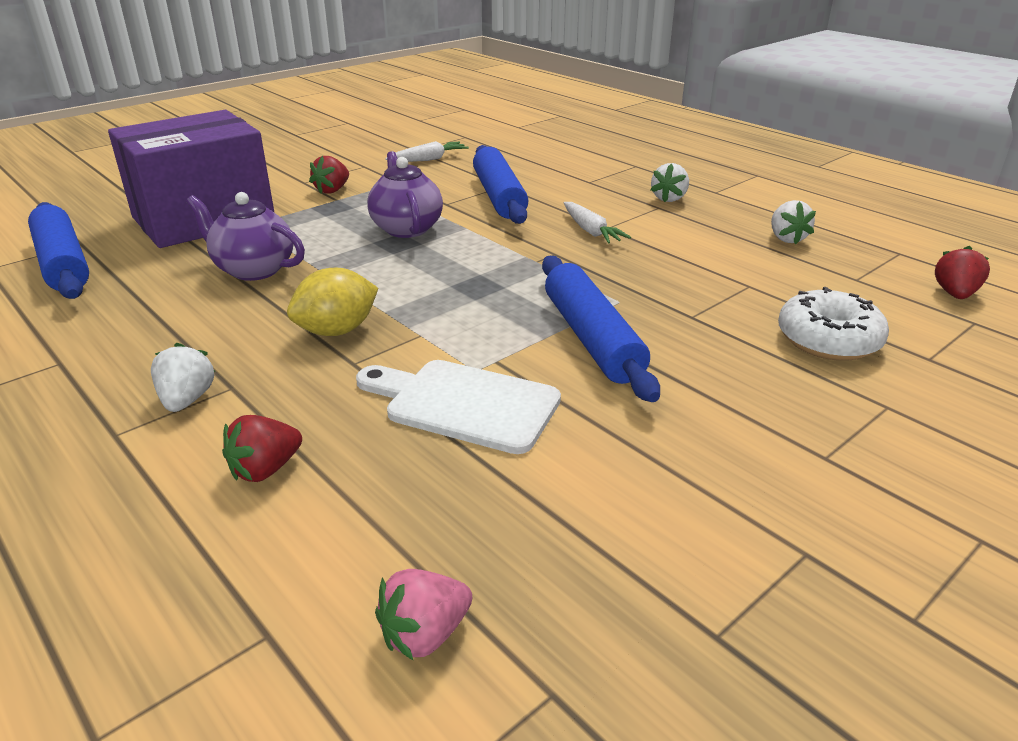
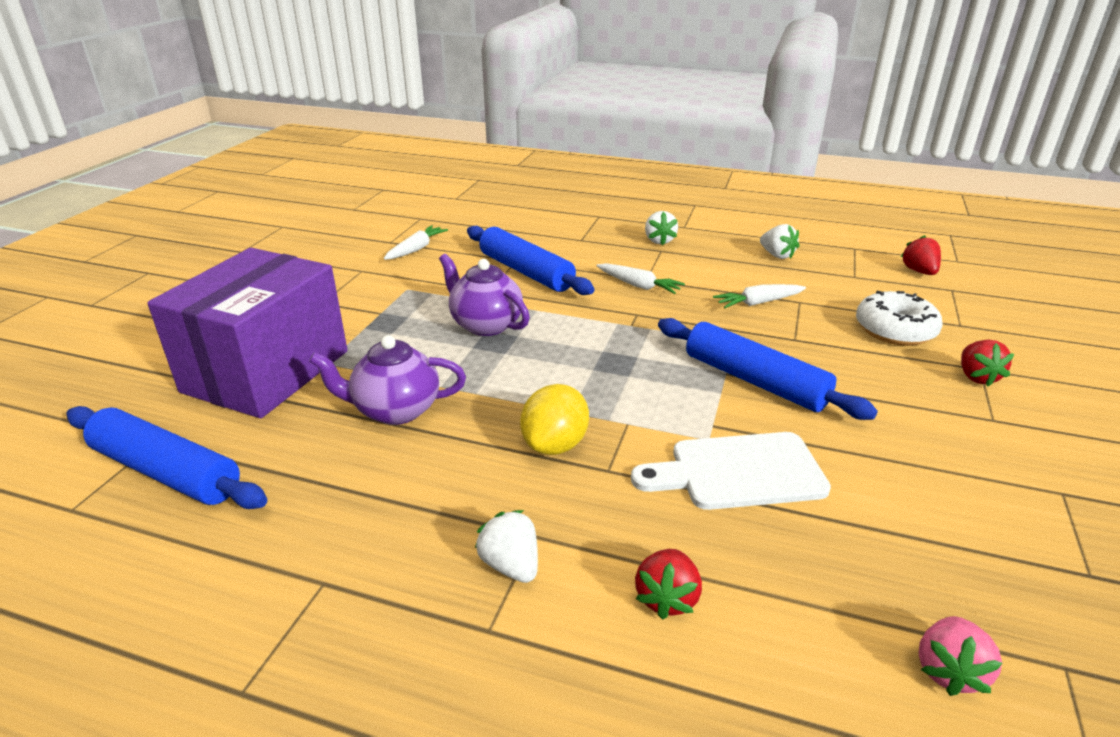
camera: 30 degrees left, 0 degrees up
red strawberry [309,156,349,194] -> red strawberry moved to [961,340,1014,387]
none -> white carrot [713,284,806,308]

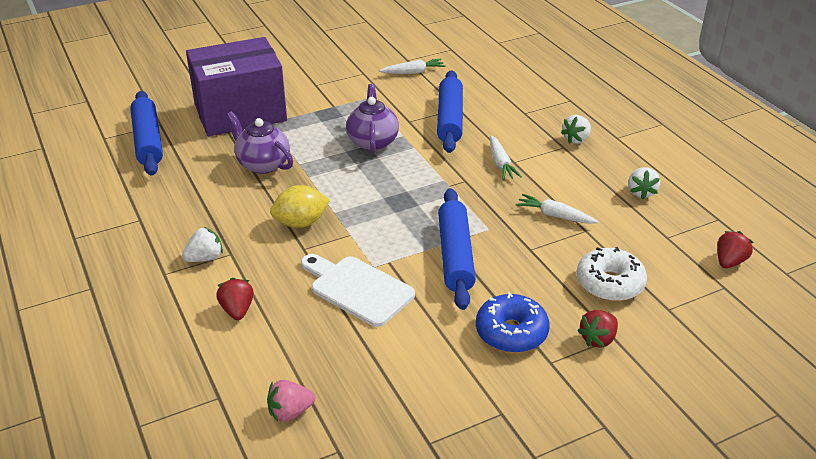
camera: 45 degrees right, 5 degrees up
white strawberry [475,510,538,583] -> white strawberry turned 45 degrees clockwise [182,227,223,262]
red strawberry [635,549,702,620] -> red strawberry turned 105 degrees clockwise [216,278,254,320]
none -> blue donut [476,292,549,353]

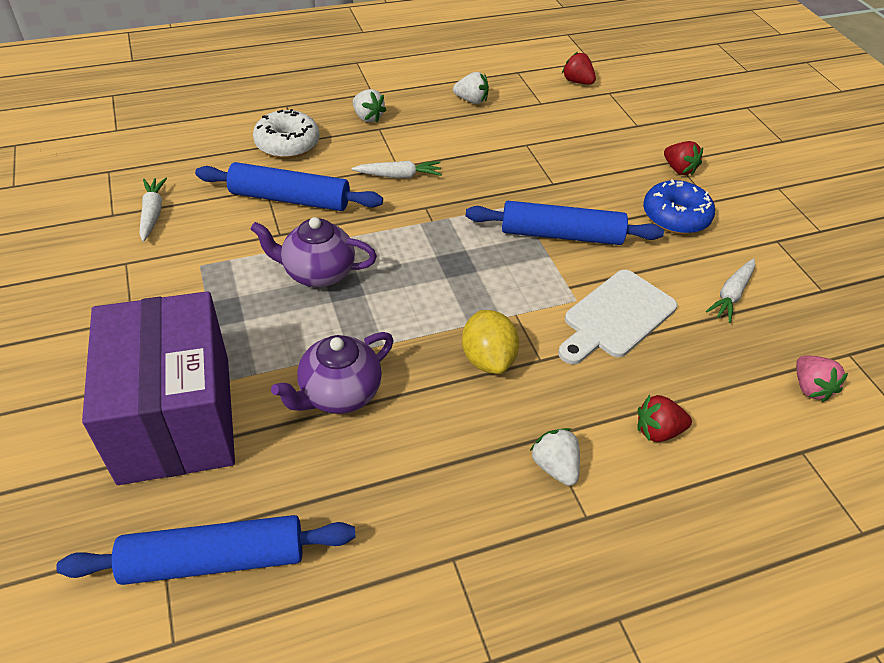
camera: 85 degrees left, 10 degrees up
white carrot [516,194,598,224] -> white carrot moved to [706,259,755,323]
white donut [576,247,647,301] -> white donut moved to [253,109,320,159]

